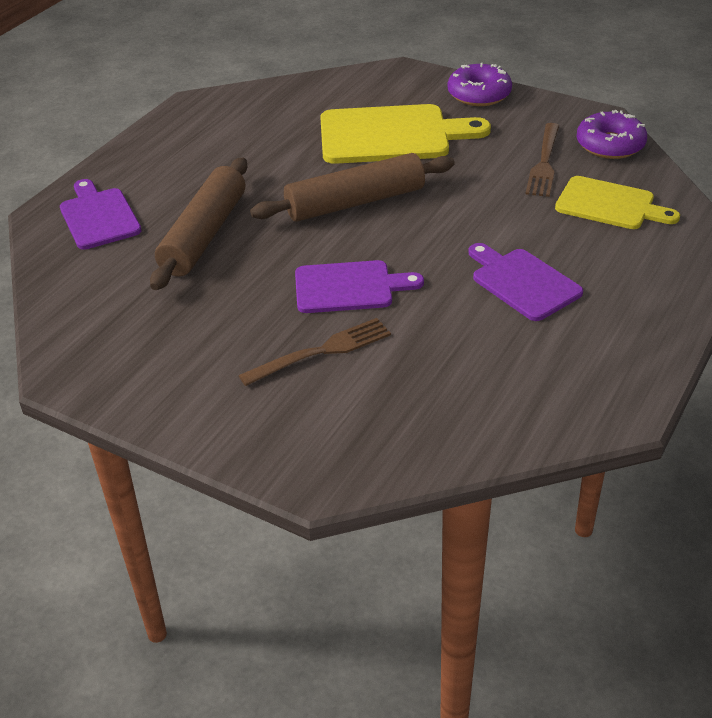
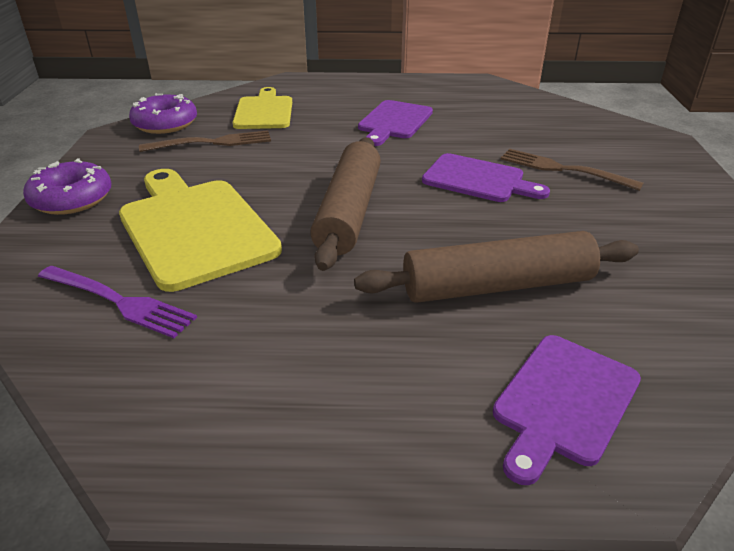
camera: 120 degrees left, 5 degrees down
brown rolling pin [250,153,455,222] -> brown rolling pin turned 60 degrees clockwise [310,137,381,271]
purple cutting board [295,260,424,313] -> purple cutting board turned 150 degrees clockwise [422,153,550,202]
none -> purple fork [38,266,197,338]

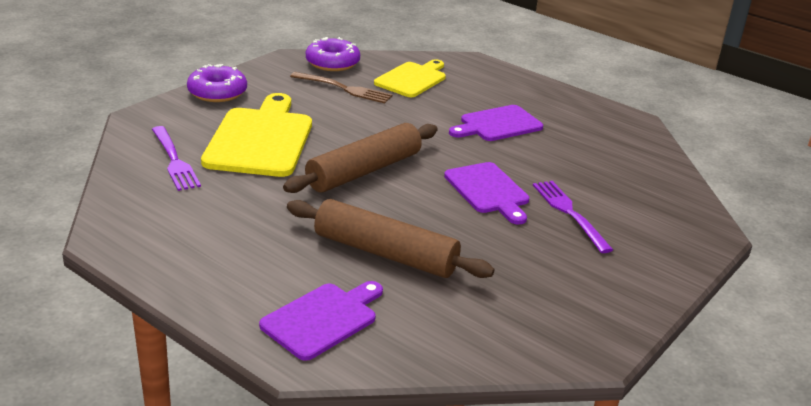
camera: 35 degrees right, 5 degrees down
purple cutting board [493,335,641,485] -> purple cutting board turned 150 degrees clockwise [259,281,383,361]
brown fork [501,149,644,191] -> purple fork [533,181,613,253]

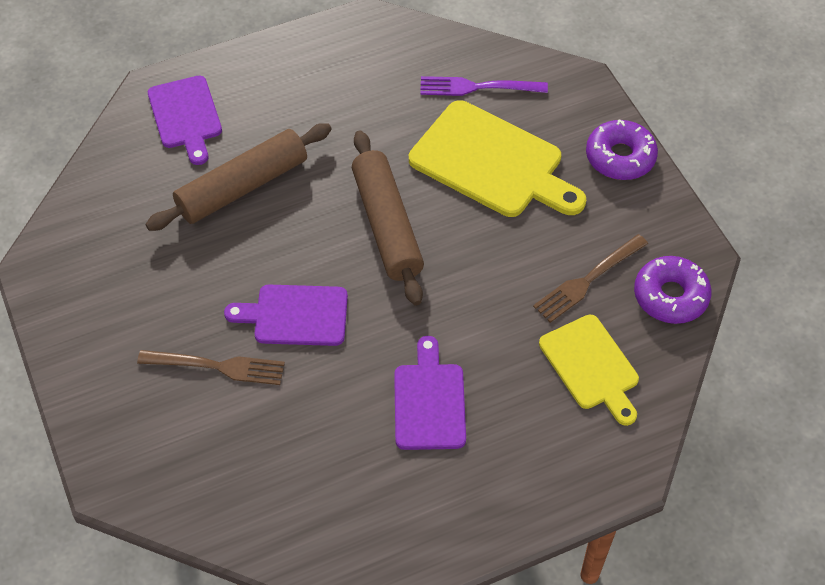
camera: 120 degrees right, 25 degrees up
purple fork [533,181,613,253] -> brown fork [137,350,285,385]

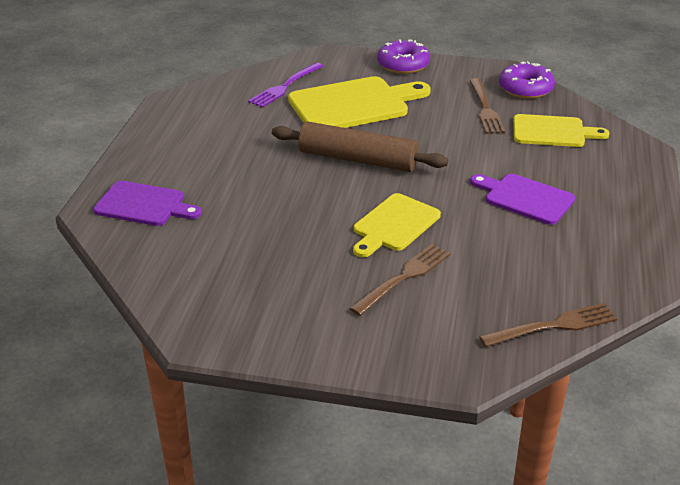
camera: 55 degrees left, 20 degrees down
brown rolling pin [145,123,332,231] -> none
purple cutting board [224,285,348,346] -> yellow cutting board [353,193,441,257]
none -> brown fork [479,303,618,347]

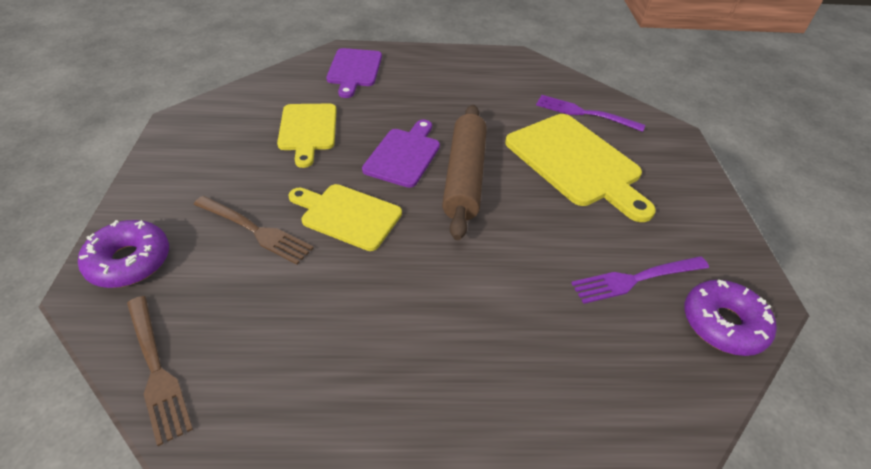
camera: 75 degrees right, 10 degrees up
purple donut [377,39,430,74] -> purple donut moved to [78,220,169,288]
brown fork [469,78,505,134] -> purple fork [571,256,709,304]
purple cutting board [470,174,575,225] -> purple cutting board moved to [362,120,440,188]
yellow cutting board [513,114,609,147] -> yellow cutting board moved to [277,104,337,168]

